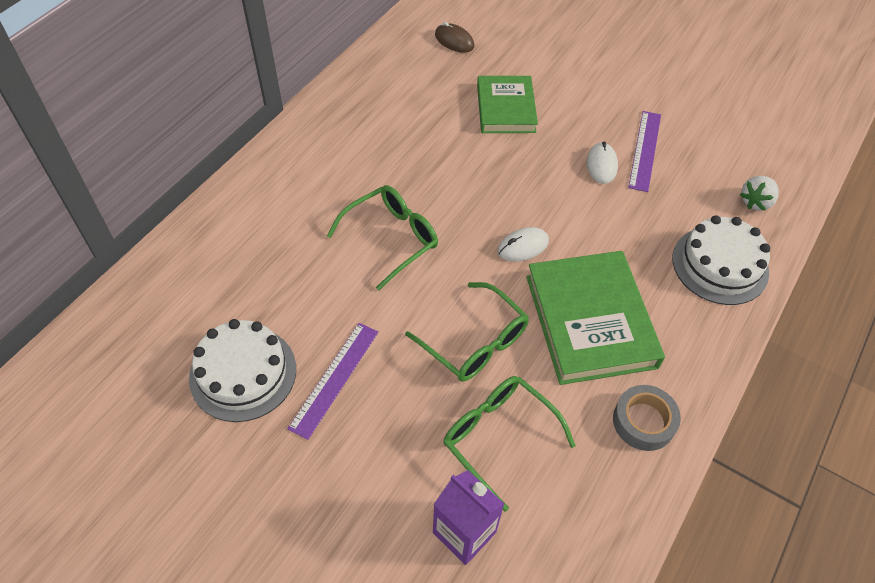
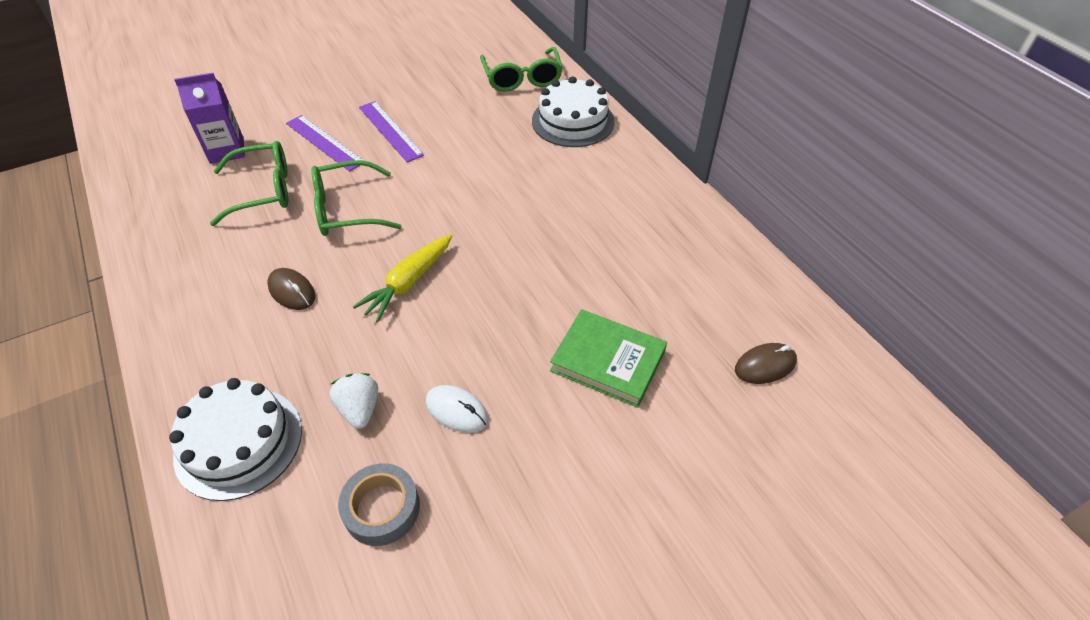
camera: 120 degrees right, 5 degrees down
white cake [189,319,296,422] -> white cake moved to [532,76,615,147]
green glasses [327,185,438,290] -> green glasses moved to [480,47,563,92]
white mouse [498,227,549,261] -> yellow carrot [353,234,452,322]
green book [526,251,665,385] -> brown mouse [267,268,315,310]
grey tape [613,385,681,451] -> grey tape moved to [338,463,420,546]
purple ruler [628,111,661,192] -> purple ruler moved to [286,115,364,172]
white strawberry [740,176,779,211] -> white strawberry moved to [330,373,378,429]

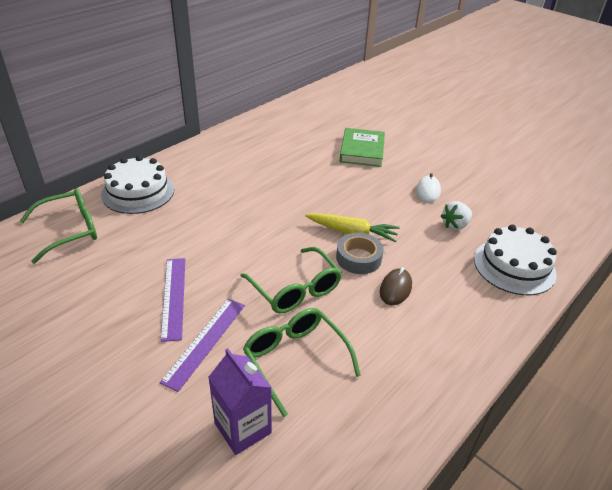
camera: 110 degrees left, 10 degrees down
grey tape [338,463,420,546] -> grey tape moved to [336,232,384,274]
purple ruler [359,101,424,162] -> purple ruler turned 45 degrees counterclockwise [160,258,185,342]
brown mouse [735,343,797,384] -> none

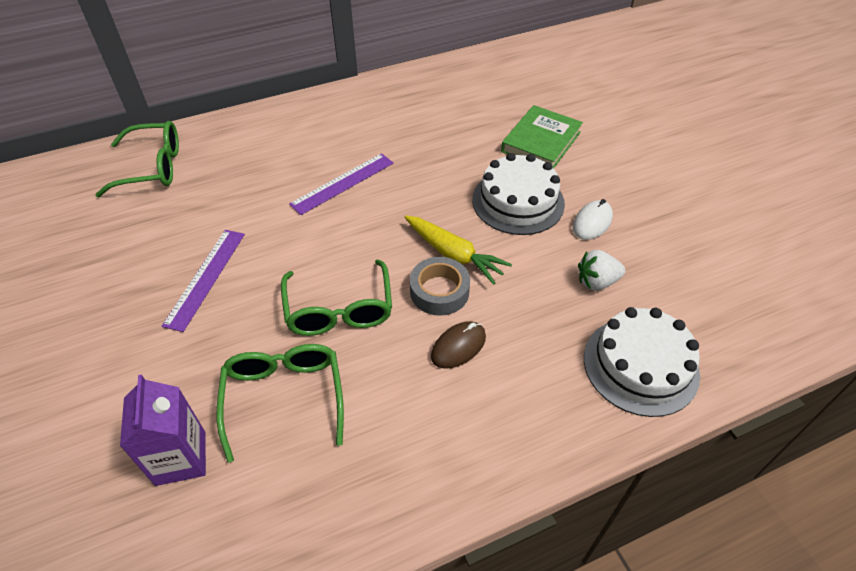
camera: 25 degrees right, 10 degrees up
white cake [101,155,174,214] -> white cake moved to [472,153,565,235]
purple ruler [160,298,245,392] -> purple ruler moved to [289,153,393,215]

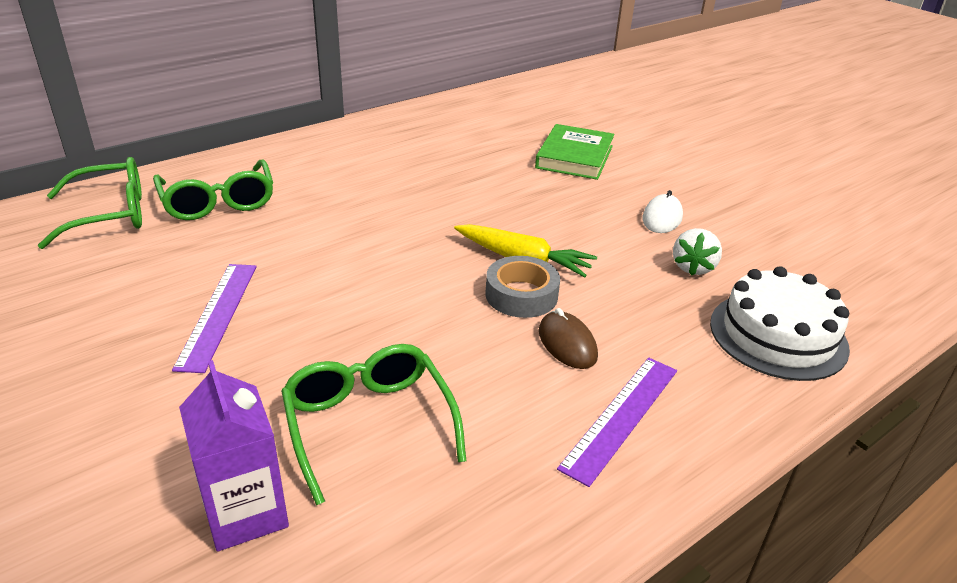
camera: 15 degrees left, 15 degrees down
green glasses [281,259,392,336] -> green glasses moved to [153,160,273,220]
purple ruler [289,153,393,215] -> purple ruler moved to [557,358,677,487]
brown mouse [431,321,486,369] -> brown mouse turned 60 degrees counterclockwise [539,308,598,369]
white cake [472,153,565,235] -> none
white strawberry [578,250,625,291] -> white strawberry turned 45 degrees counterclockwise [673,228,722,276]

